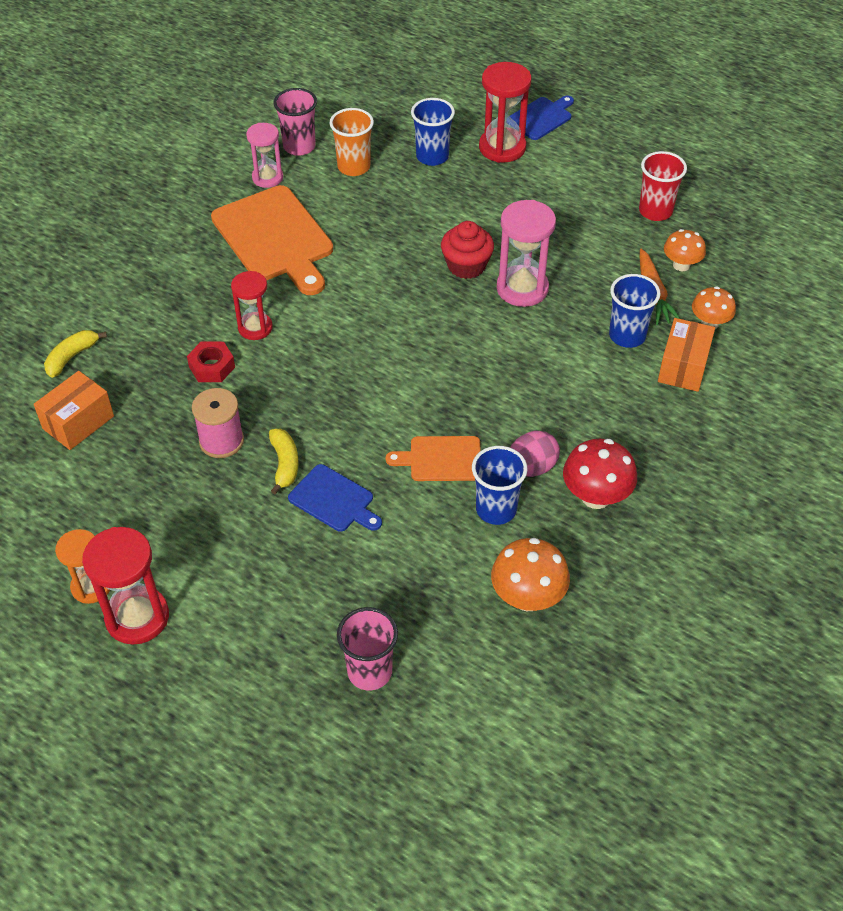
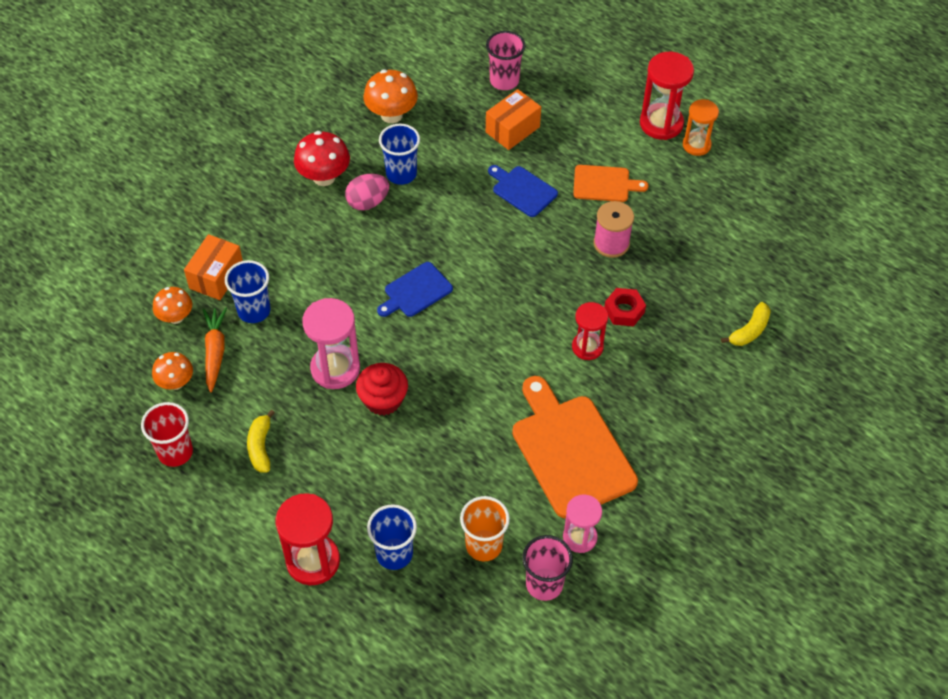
camera: 175 degrees left, 5 degrees up
orange box [34,371,114,450] -> orange box moved to [486,89,541,150]
yellow banana [269,429,299,494] -> yellow banana moved to [247,410,275,473]
orange cutting board [386,436,481,481] -> orange cutting board moved to [573,165,649,202]
blue cutting board [509,95,574,140] -> blue cutting board moved to [377,262,453,317]

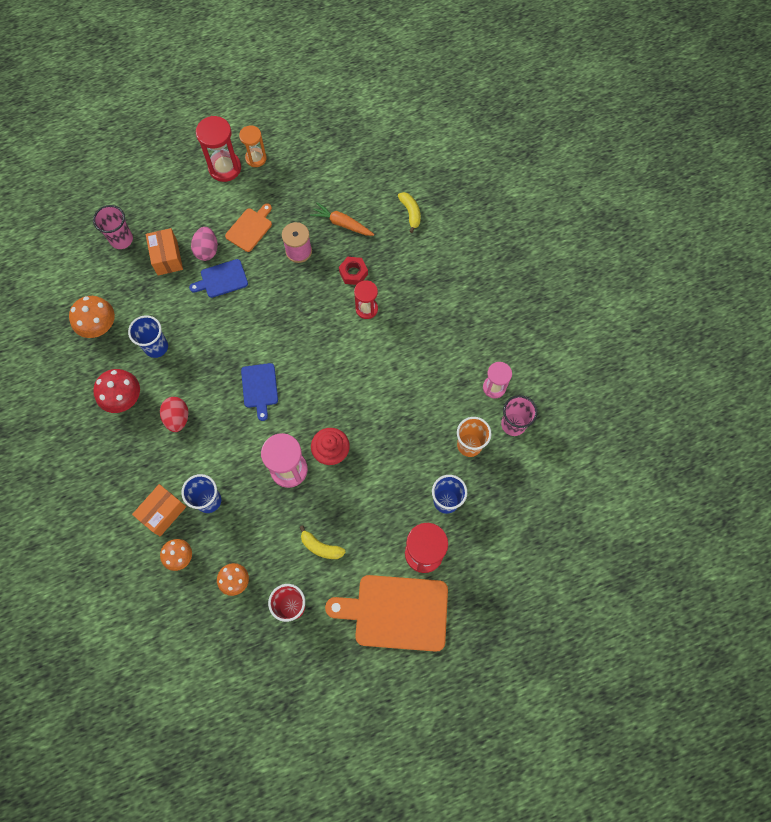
camera: 60 degrees left, 15 degrees up
orange box [184,234,243,300] -> orange box turned 75 degrees clockwise [132,484,186,536]
orange carrot [203,308,227,393] -> orange carrot moved to [310,202,374,236]
pink egg [345,174,389,210] -> pink egg moved to [191,227,218,261]
orange cutting board [512,376,638,518] -> orange cutting board moved to [325,575,448,652]
none -> red egg [160,397,188,432]

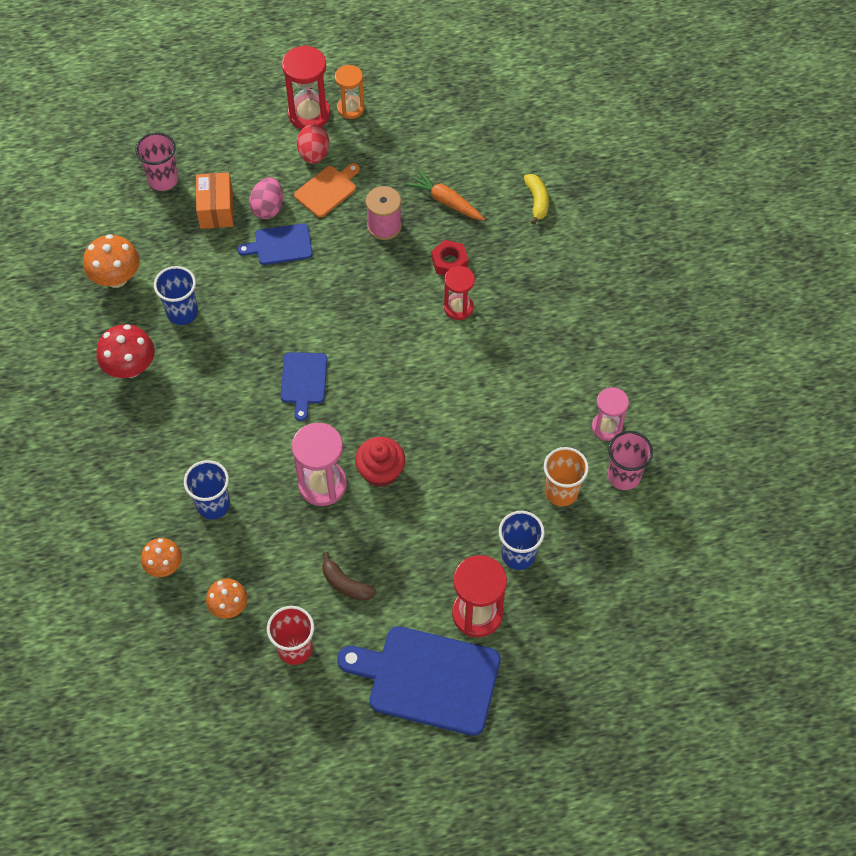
camera: 10 degrees right, 10 degrees down
orange box [132,484,186,536] -> none
red egg [160,397,188,432] -> red egg moved to [297,125,329,164]
yellow banana [300,526,346,559] -> brown banana [322,552,376,601]
orange cutting board [325,575,448,652] -> blue cutting board [337,626,500,736]

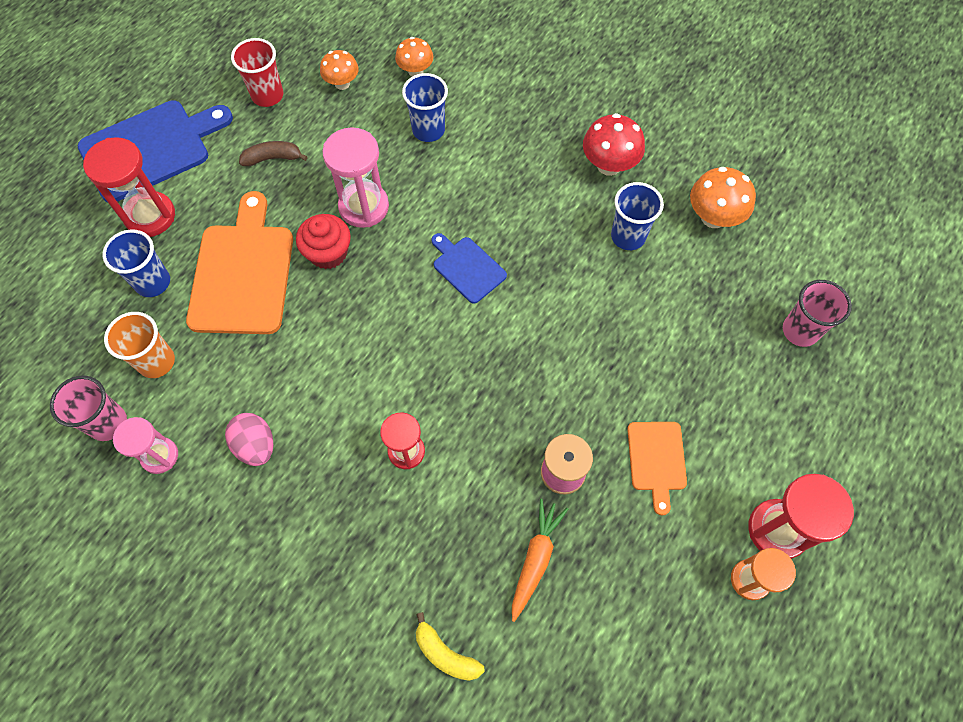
camera: 135 degrees right, 5 degrees up
orange box [196,172,234,229] -> none
blue cutting board [237,224,313,265] -> none
pink egg [249,177,283,219] -> pink egg moved to [225,413,273,466]
red egg [297,125,329,164] -> none
orange carrot [406,170,485,221] -> orange carrot turned 60 degrees counterclockwise [512,499,568,622]
red nut [431,240,468,276] -> none
none -> orange cutting board [186,191,293,334]

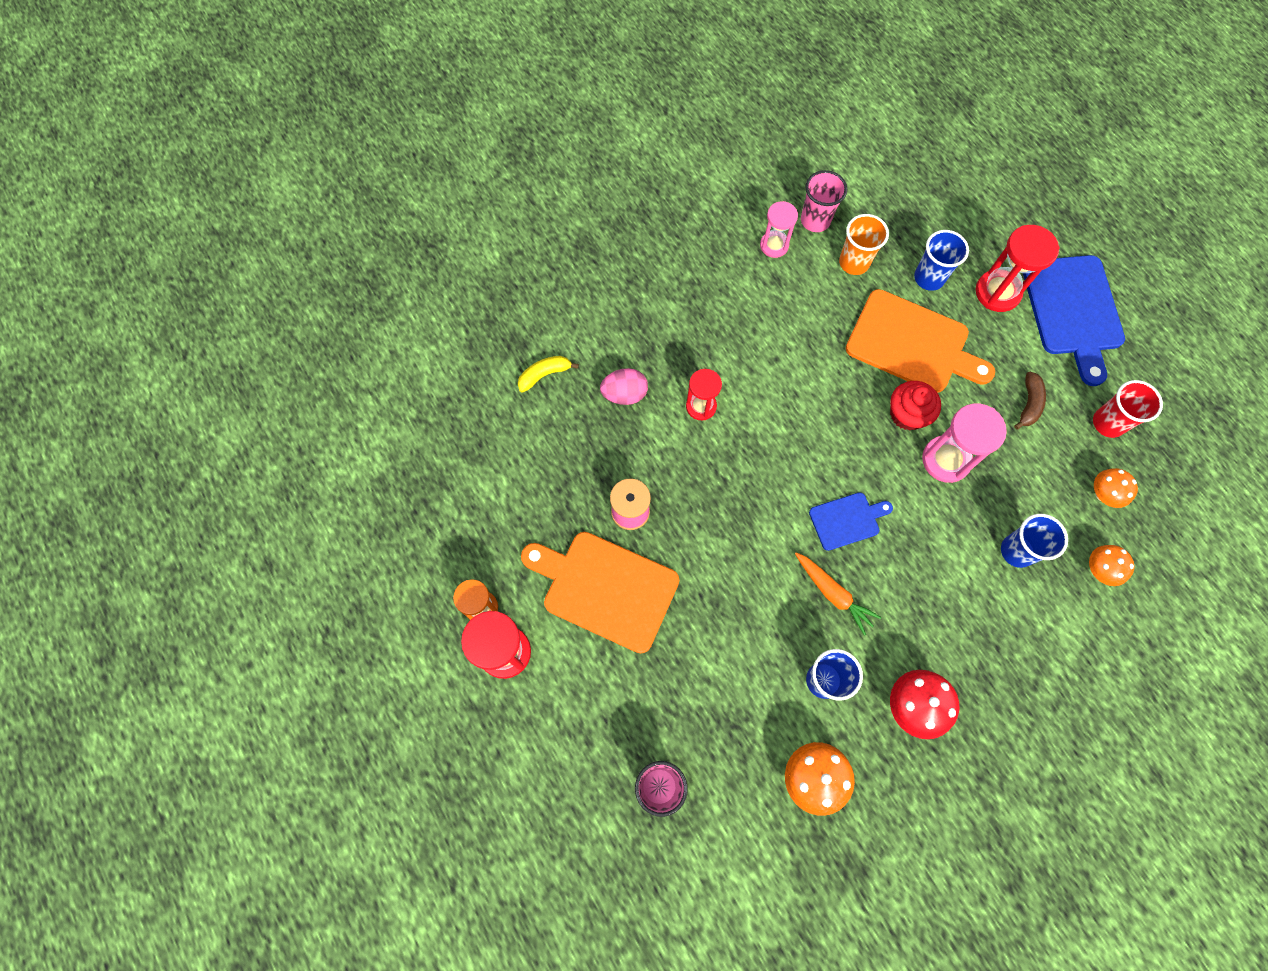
camera: 115 degrees right, 5 degrees up
pink egg [225,413,273,466] -> pink egg moved to [600,368,648,405]
orange carrot [512,499,568,622] -> orange carrot moved to [795,552,881,636]
orange cutting board [627,422,687,515] -> orange cutting board [521,532,679,653], size x1.88

